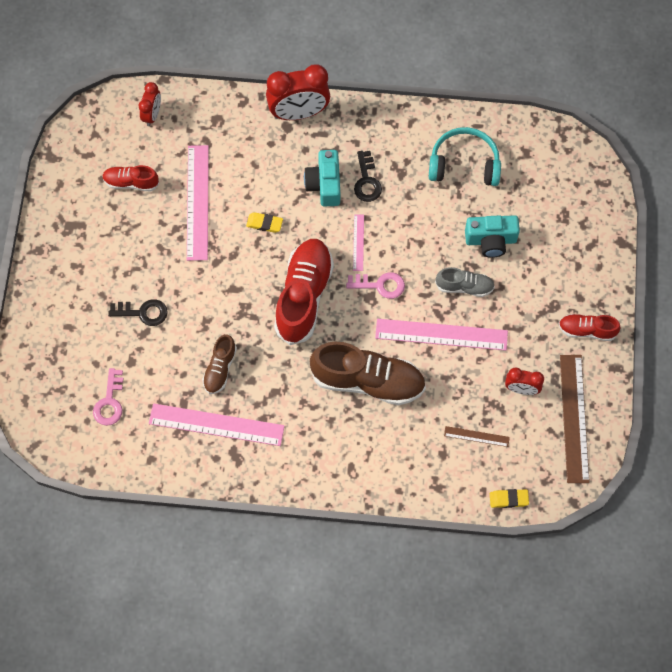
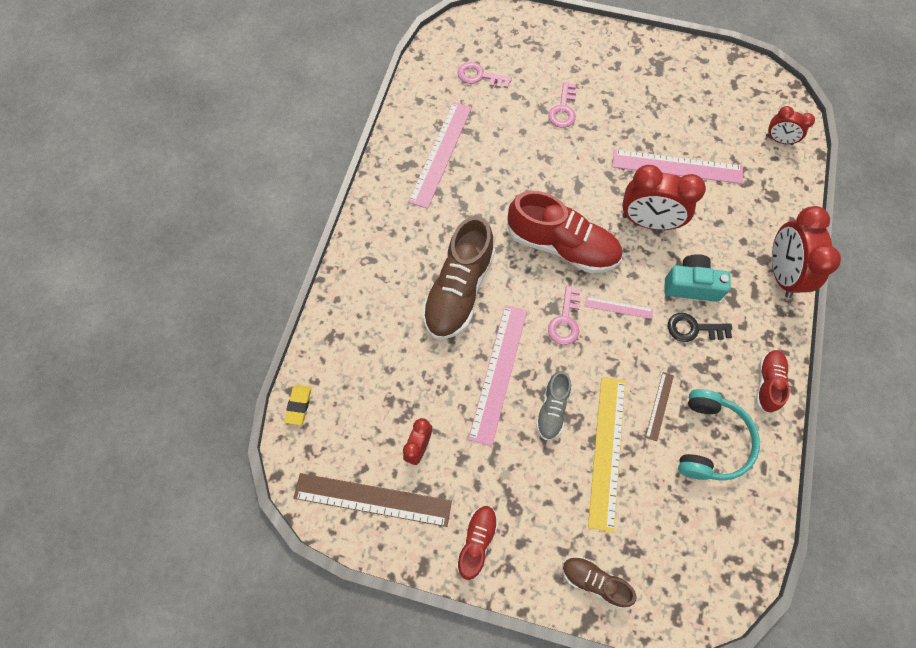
camera: 100 degrees right, 0 degrees up
red shoe [102,165,160,192] -> red shoe moved to [756,350,790,414]
black key [108,299,168,326] -> pink key [548,82,576,128]
brown shoe [202,334,237,394] -> brown shoe moved to [562,556,637,608]
yellow eraser [246,212,283,233] -> red clock [622,165,706,230]
brown ruler [444,426,510,447] -> brown ruler moved to [645,372,674,442]
turquoise camera [465,215,520,258] -> yellow ruler [588,377,625,532]

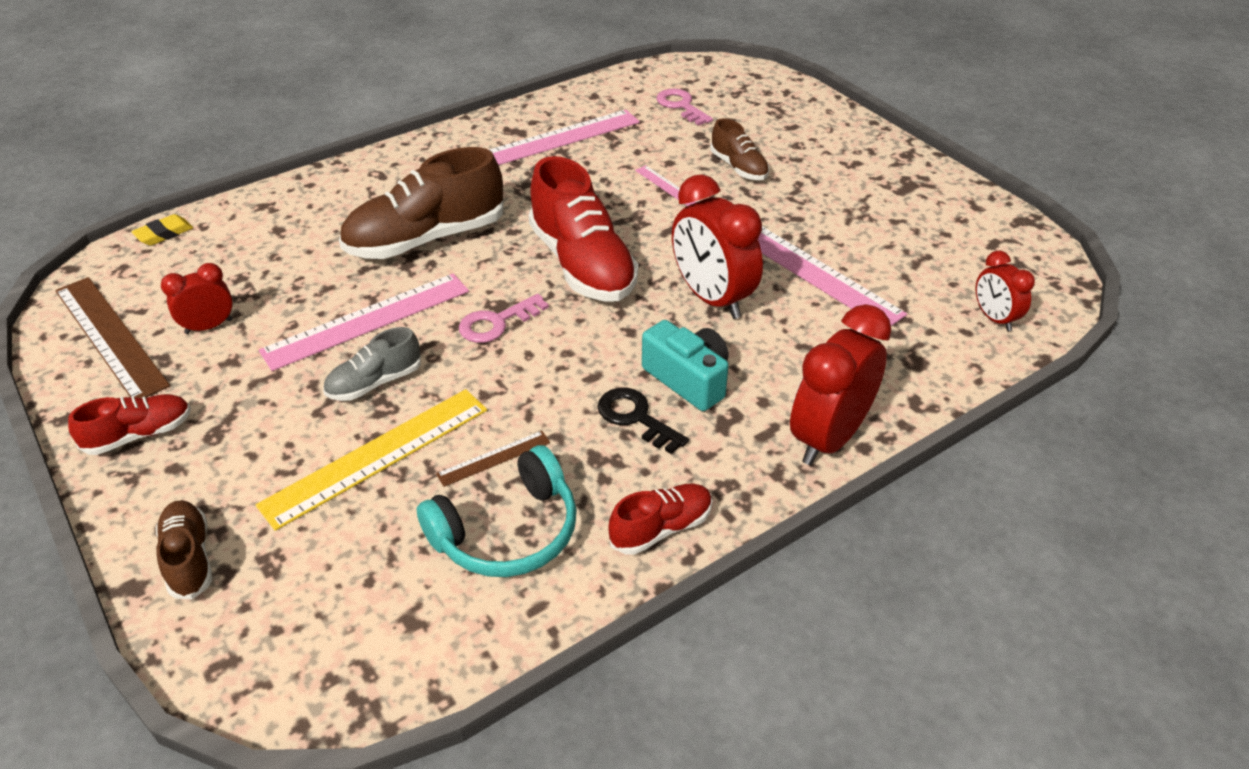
camera: 40 degrees right, 25 degrees down
pink key [548,82,576,128] -> brown shoe [710,118,769,180]
pink ruler [585,297,653,319] -> pink ruler moved to [635,165,699,206]

